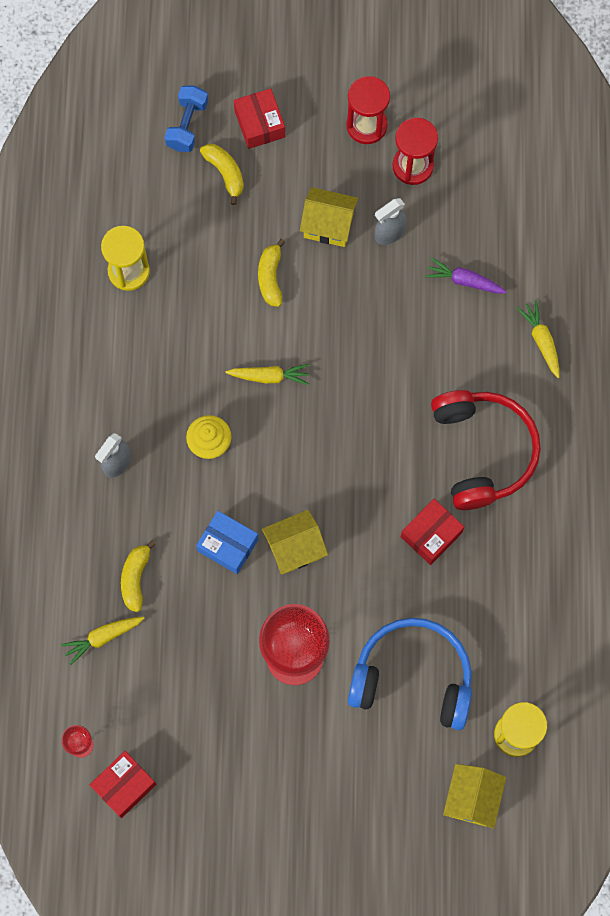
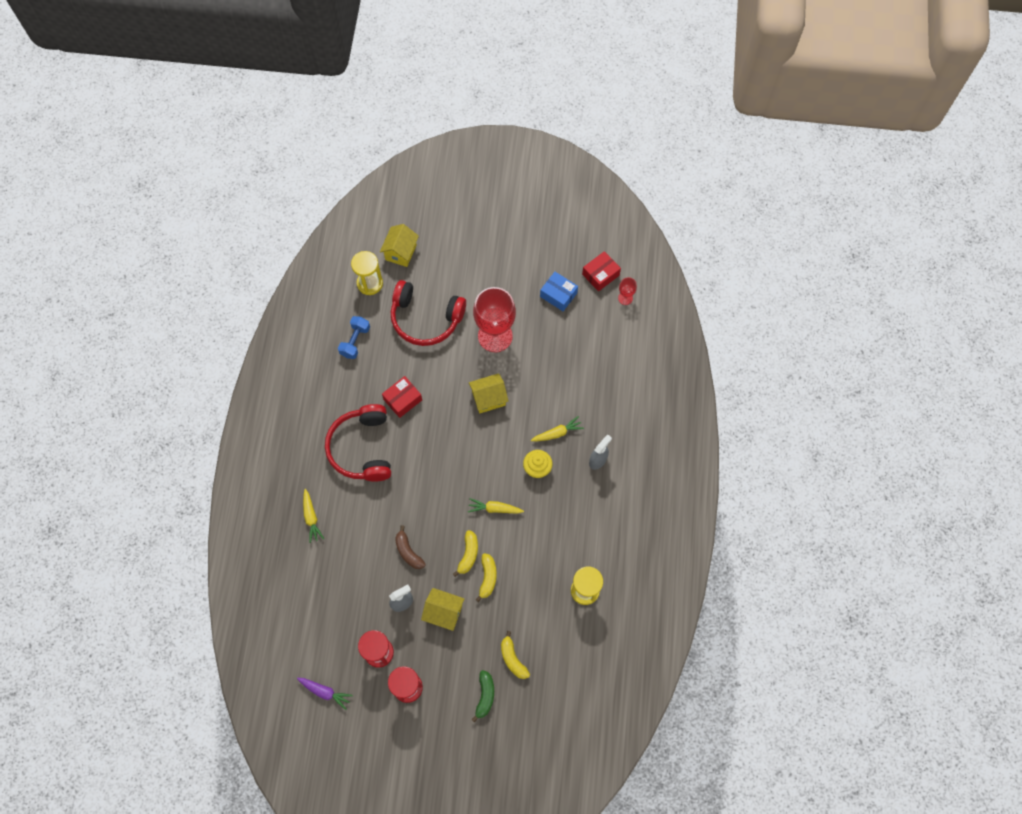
camera: 175 degrees left, 5 degrees down
yellow carrot [61,617,145,665] -> yellow carrot moved to [531,416,584,441]
yellow banana [121,540,156,612] -> yellow banana moved to [453,530,478,577]
blue dumbbell [165,86,208,152] -> blue dumbbell moved to [338,316,370,359]
blue box [196,511,259,574] -> blue box moved to [540,272,578,311]
red box [234,88,285,149] -> green banana [471,670,494,722]
blue headphones [348,618,472,730] -> red headphones [391,280,466,346]
purple carrot [425,257,507,294] -> purple carrot moved to [297,678,353,710]
none -> brown banana [395,525,426,569]

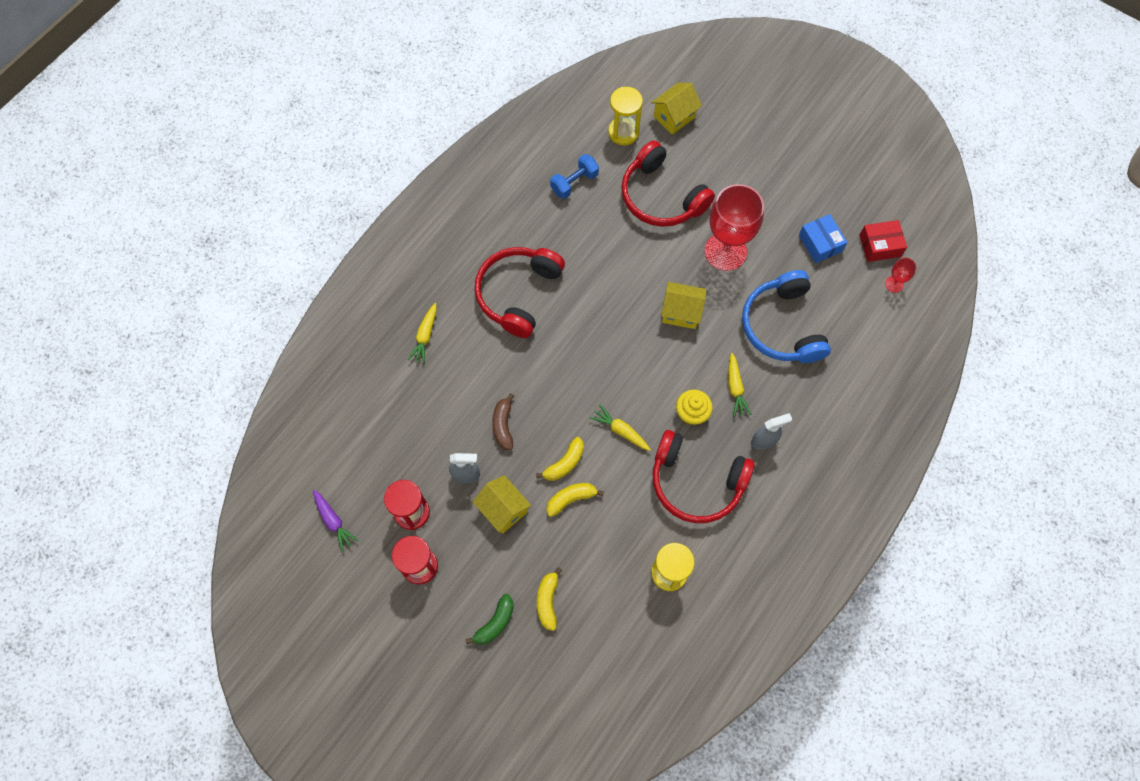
camera: 30 degrees right, 0 degrees up
red box [382,376,422,418] -> none
yellow banana [475,553,497,602] -> yellow banana turned 150 degrees counterclockwise [546,483,604,517]
yellow carrot [531,416,584,441] -> yellow carrot turned 75 degrees clockwise [728,353,751,417]
none -> red headphones [652,430,755,523]
none -> blue headphones [742,270,831,363]

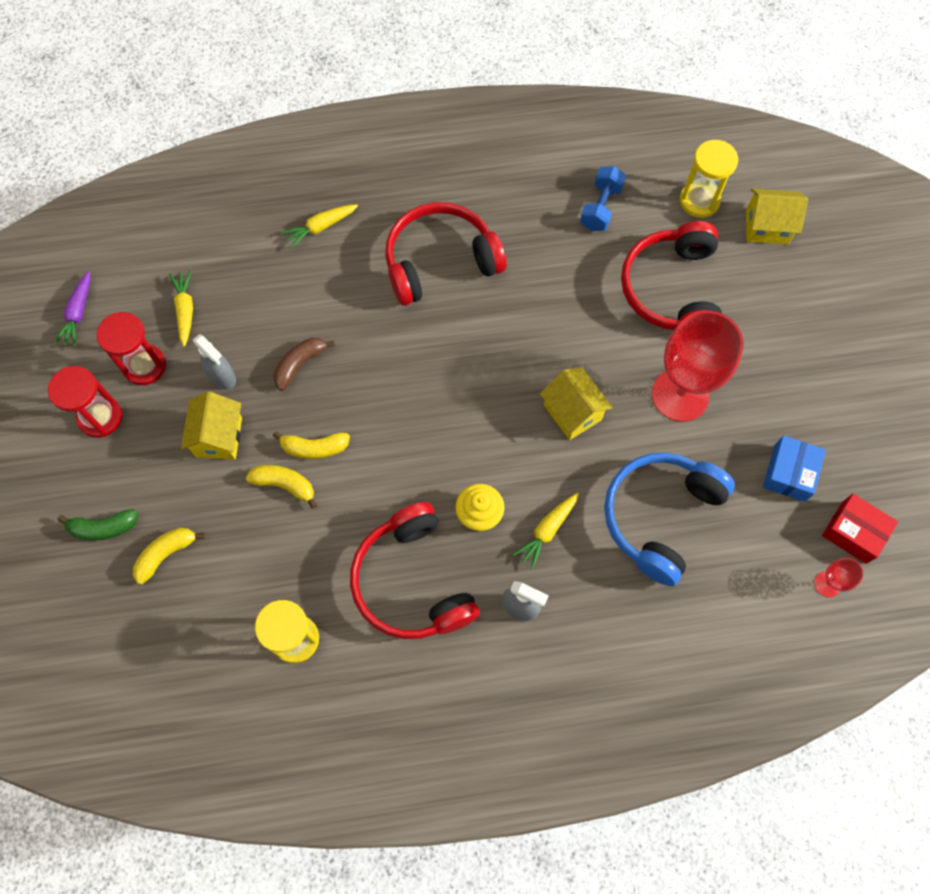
camera: 45 degrees right, 0 degrees up
blue dumbbell [550,154,599,199] -> blue dumbbell turned 75 degrees counterclockwise [580,166,626,231]
yellow carrot [590,405,651,451] -> yellow carrot moved to [169,270,193,347]

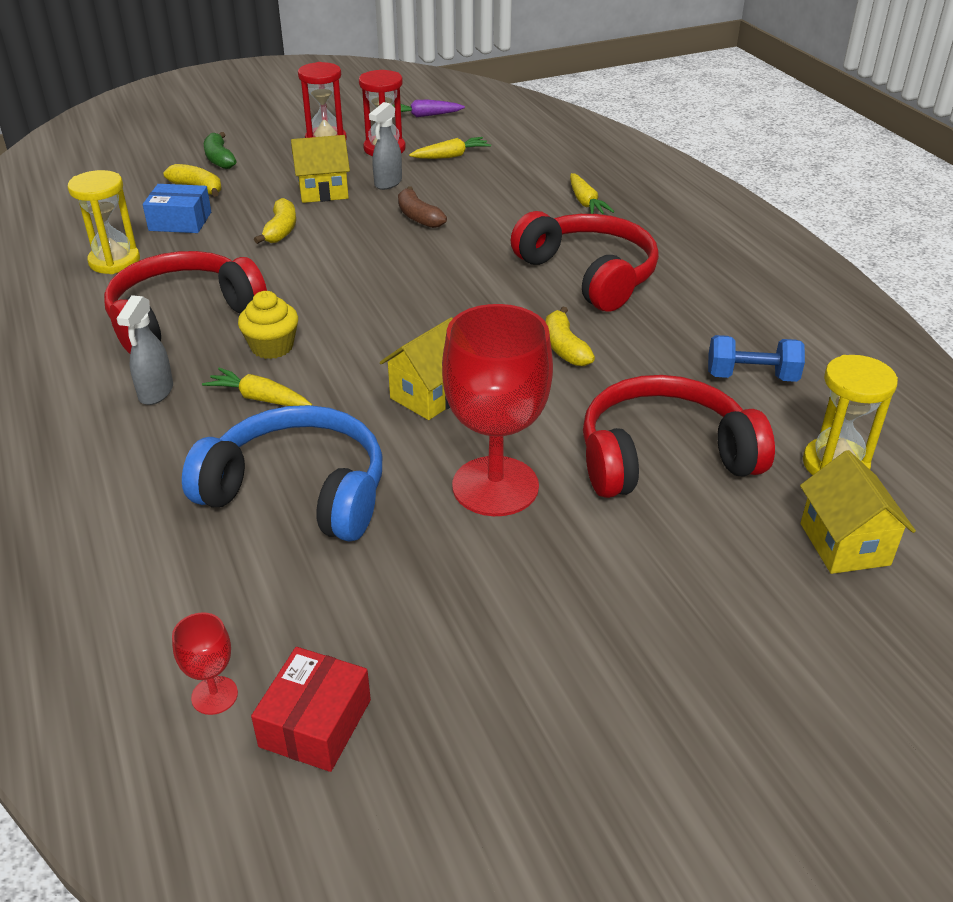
camera: 75 degrees right, 30 degrees down
brown banana [273,337,335,391] -> brown banana turned 150 degrees counterclockwise [398,186,447,228]
yellow banana [273,431,350,459] -> yellow banana moved to [546,307,595,366]
yellow carrot [281,204,358,249] -> yellow carrot turned 150 degrees counterclockwise [570,173,614,214]
blue box [763,435,826,502] -> blue box moved to [143,184,211,233]

